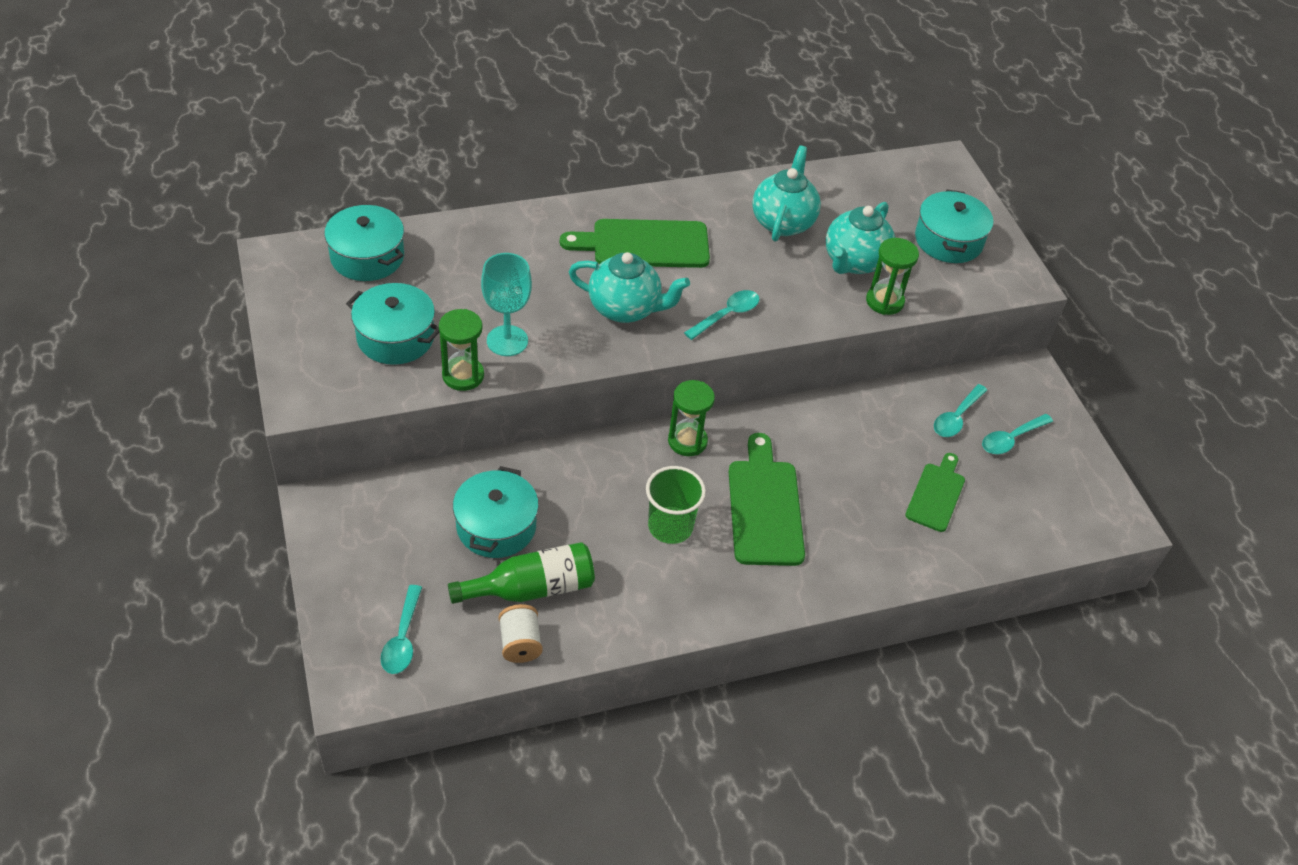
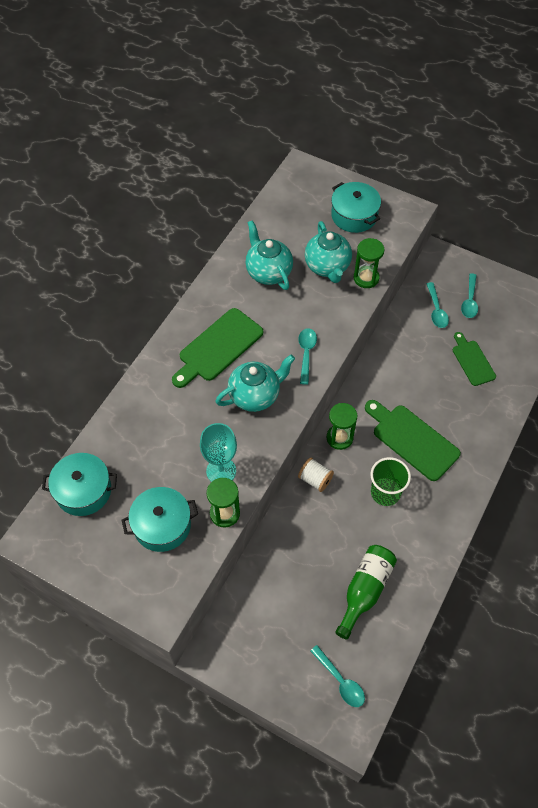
camera: 40 degrees left, 10 degrees up
turquoise pot [453,466,539,558] -> none
white spool [499,604,543,663] -> white spool moved to [298,457,334,492]

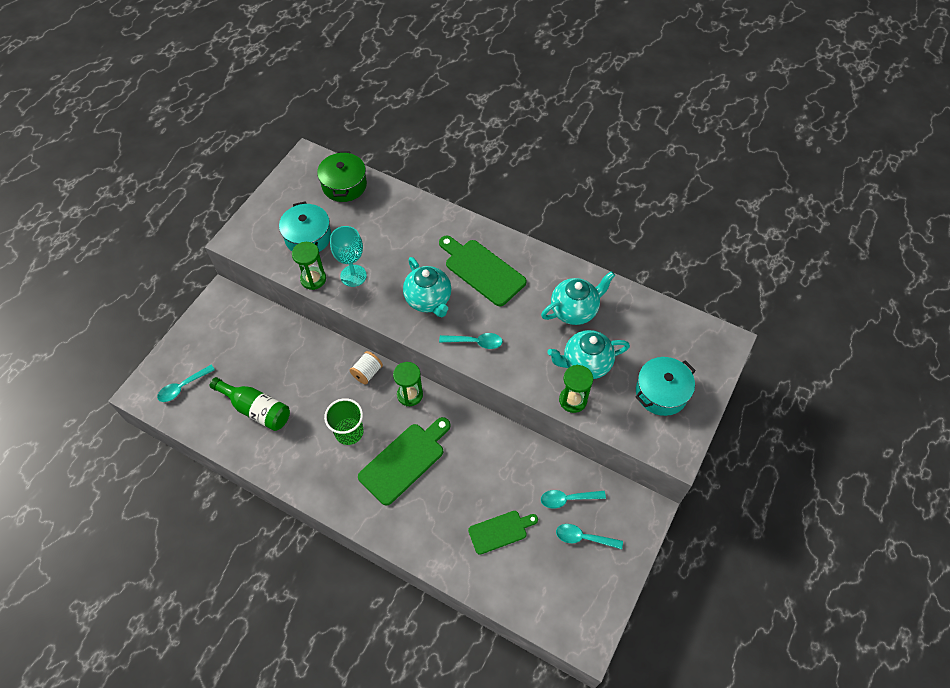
camera: 90 degrees right, 0 degrees up
turquoise pot [42,453,117,516] -> green pot [317,151,367,202]

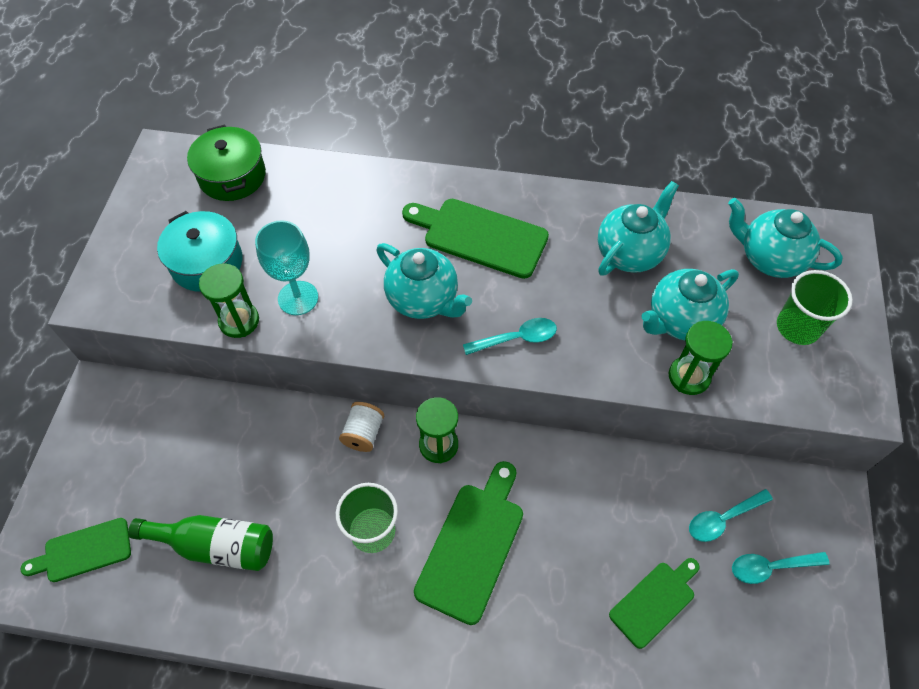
camera: 20 degrees left, 0 degrees up
turquoise spoon [157,365,215,402] -> green cutting board [20,518,131,582]
turquoise pot [635,357,696,416] -> green cup [777,270,853,345]
none -> turquoise teapot [728,198,843,278]

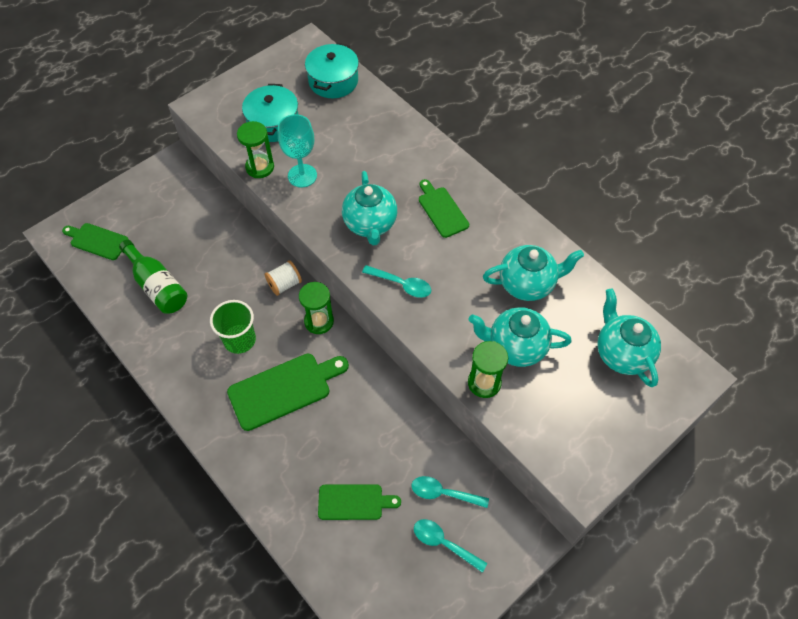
camera: 40 degrees right, 0 degrees up
green pot [187,124,266,201] -> turquoise pot [305,43,359,98]
green cutting board [402,199,549,279] -> green cutting board [419,179,469,238], size x0.63
green cup [777,270,853,345] -> none

